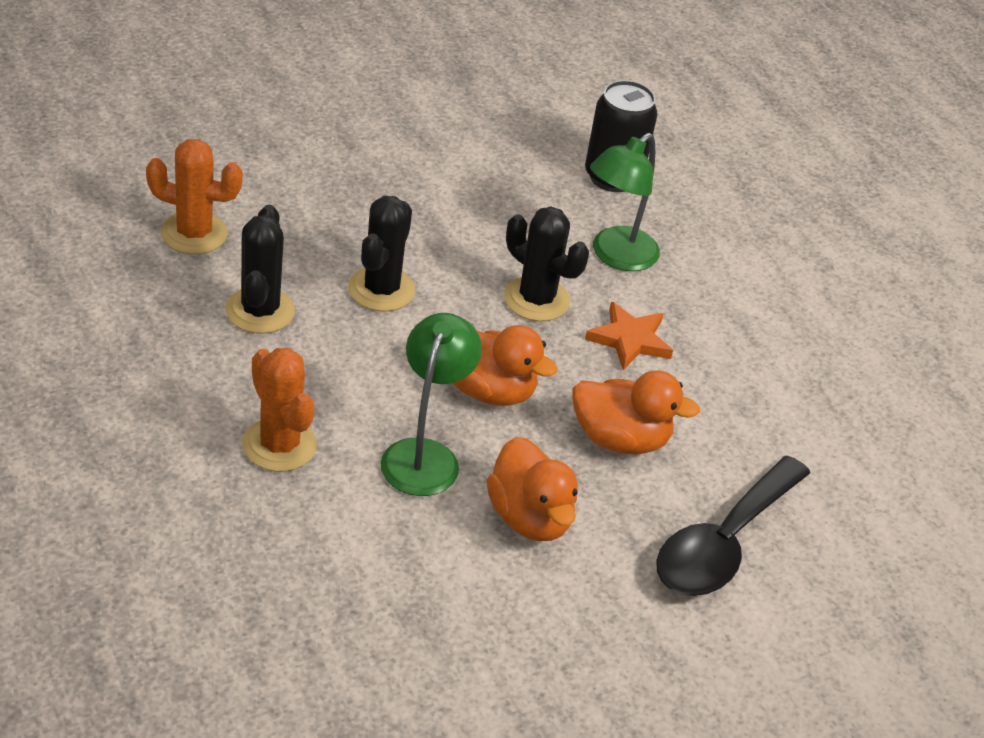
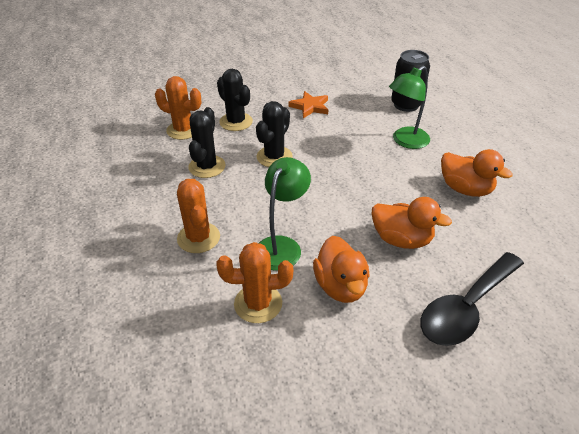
camera: 15 degrees right, 0 degrees up
orange duck [452,325,558,406] -> orange duck moved to [441,149,513,197]
black cactus [504,206,589,321] -> black cactus moved to [217,69,253,131]
orange star [585,302,673,370] -> orange star moved to [289,91,328,118]
none -> orange cactus [217,242,293,323]

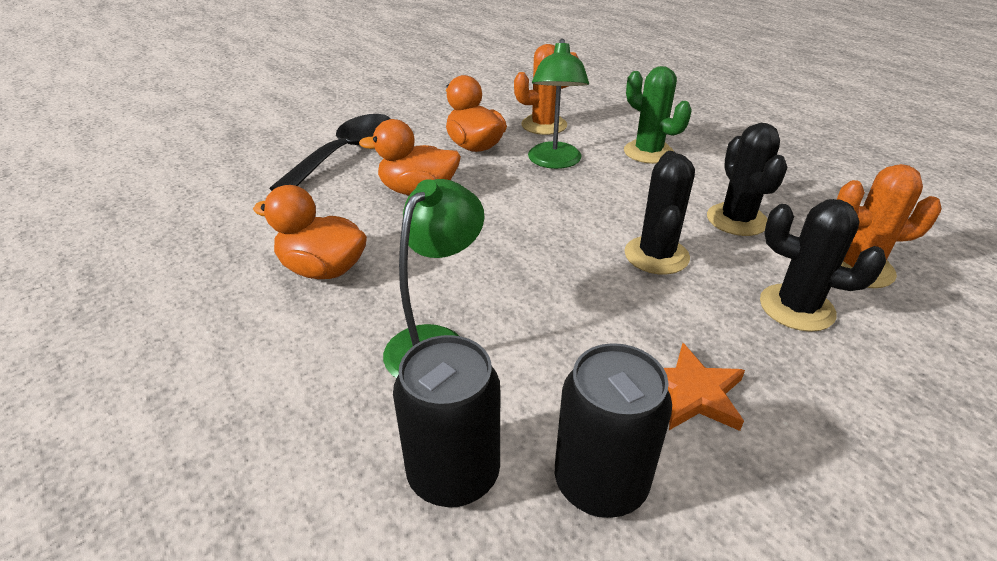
camera: 160 degrees right, 5 degrees down
orange cactus [177,179,220,253] -> green cactus [624,66,691,164]
none -> black can [555,343,672,518]

